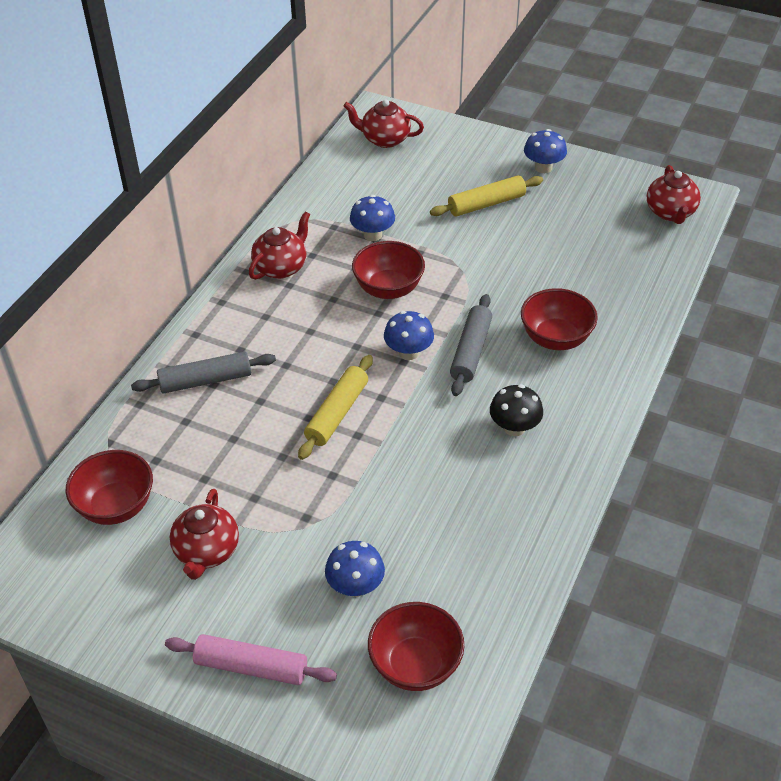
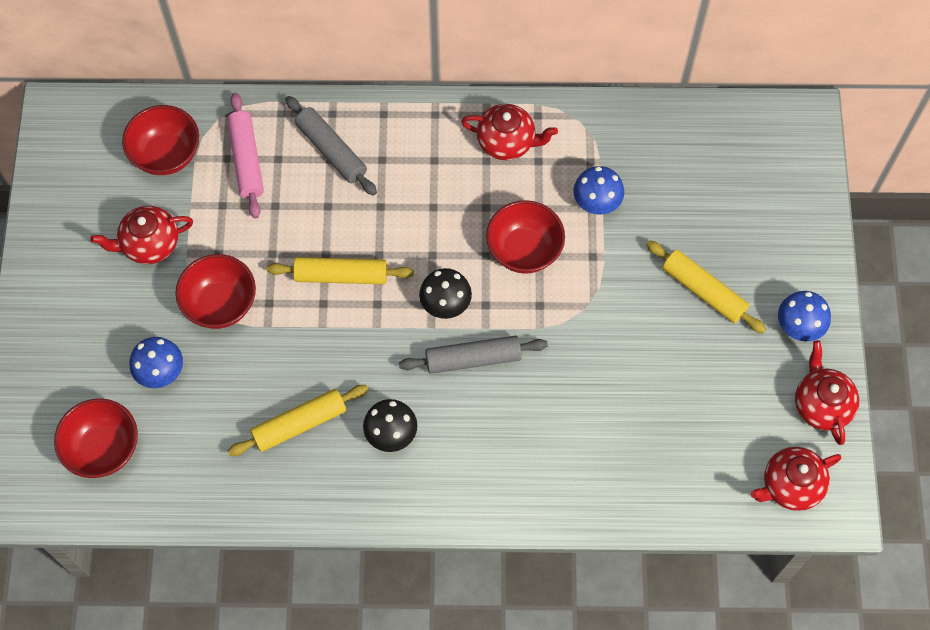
camera: 65 degrees right, 20 degrees up
pink rolling pin [165,634,337,685] -> pink rolling pin moved to [227,93,264,219]
red teapot [344,99,424,148] -> red teapot moved to [795,340,859,445]
blue mushroom [384,311,434,360] -> black mushroom [419,268,472,319]
red bowl [521,288,598,350] -> red bowl moved to [175,254,256,329]
none -> yellow rolling pin [228,385,368,456]

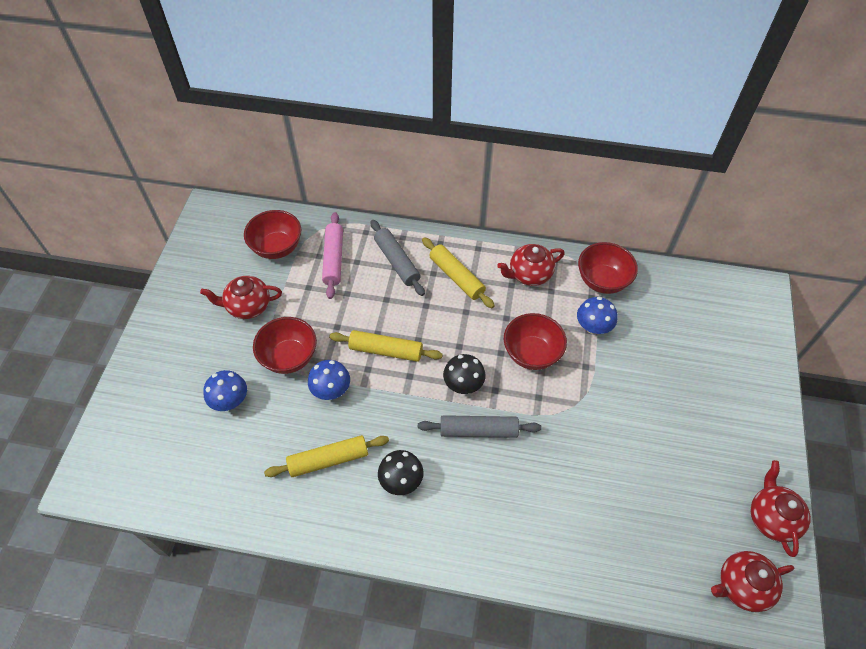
camera: 10 degrees right, 10 degrees down
red bowl [54,398,138,478] -> red bowl moved to [578,242,638,294]
red teapot [461,104,558,160] -> red teapot turned 135 degrees clockwise [497,244,565,286]
yellow rolling pin [646,240,766,333] -> yellow rolling pin moved to [422,237,495,308]
blue mushroom [778,291,831,341] -> blue mushroom moved to [308,360,350,400]

